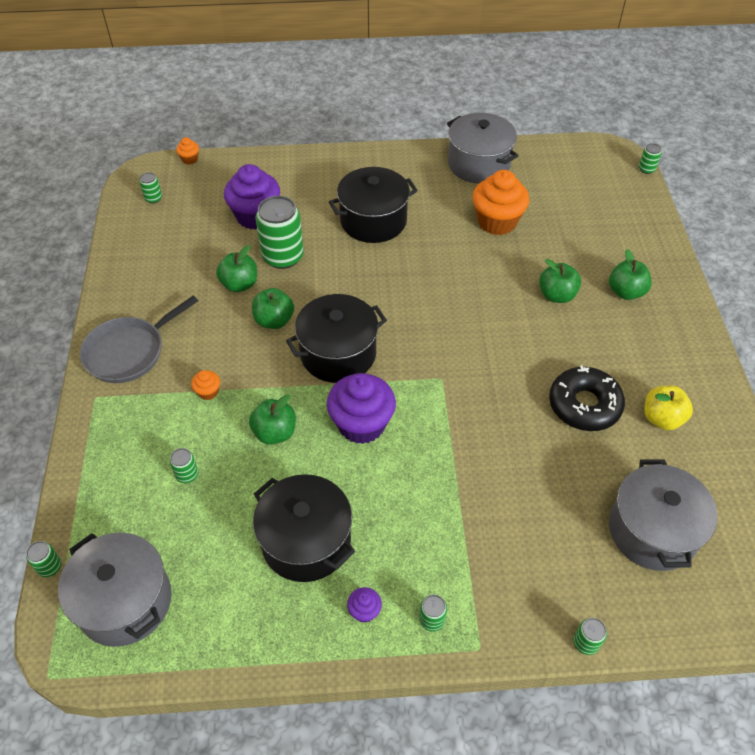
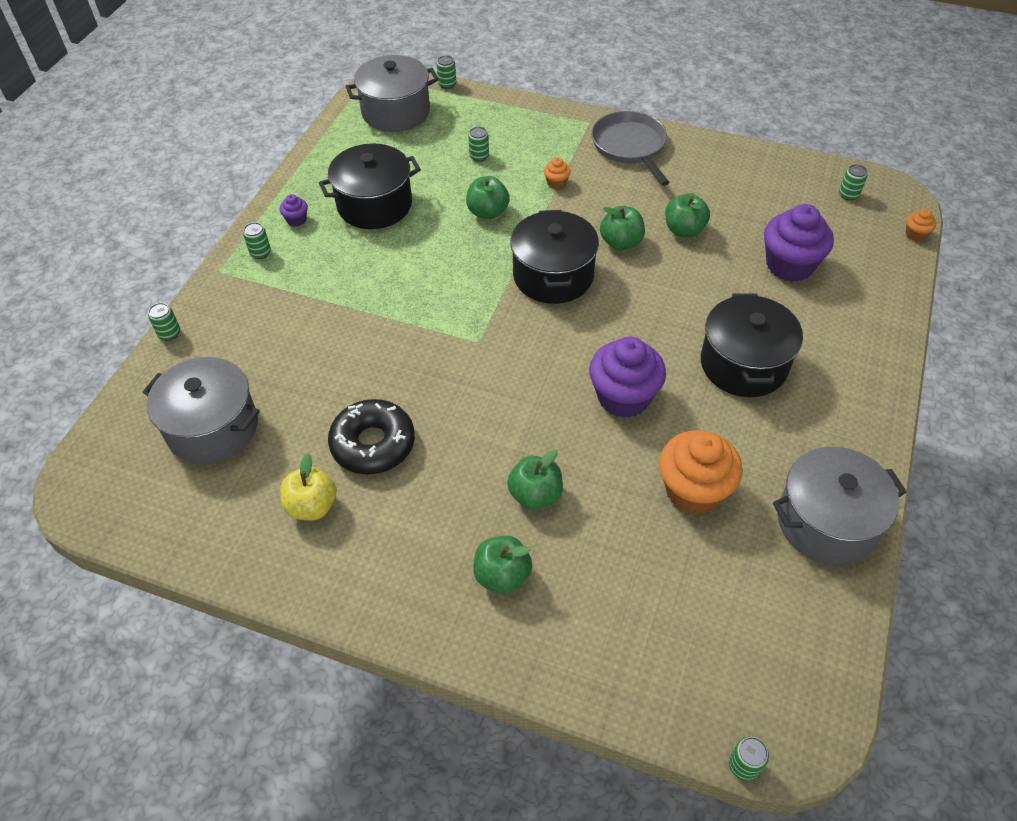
camera: 115 degrees right, 0 degrees up
green can [255,196,304,269] -> none
purple cupcake [327,373,396,444] -> purple cupcake moved to [589,337,666,418]

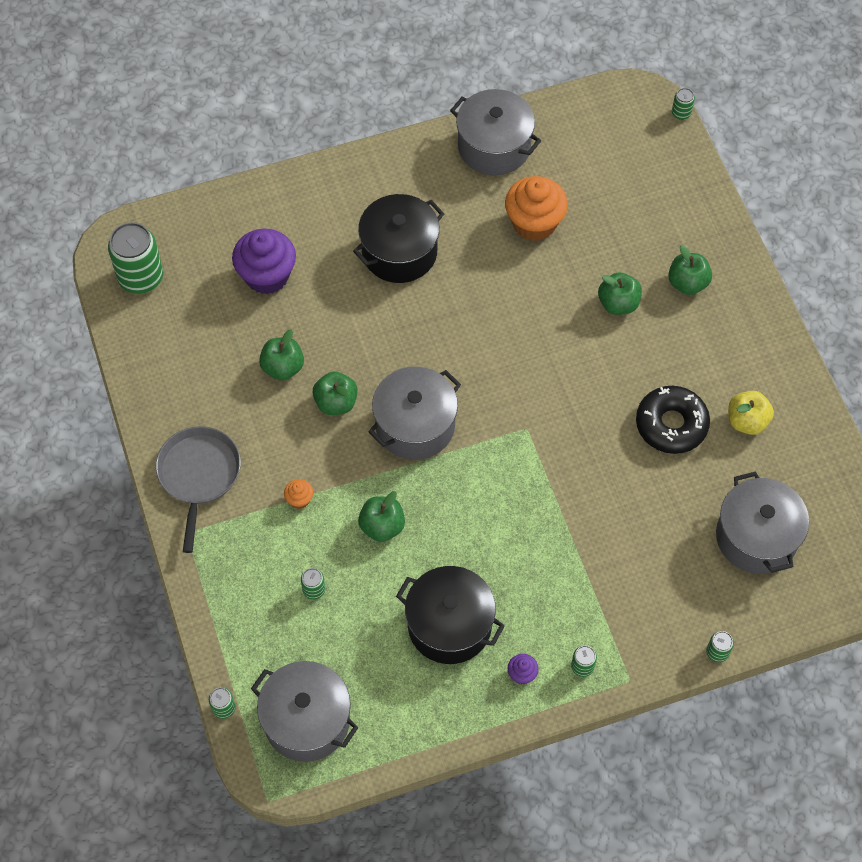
camera: 130 degrees left, 10 degrees up
black pot [510,210,599,304] -> grey pot [368,367,461,460]
purple cupcake [589,337,666,418] -> none
grey pan [591,111,670,186] -> grey pan turned 150 degrees clockwise [156,426,241,553]
green can [839,164,867,201] -> green can [108,222,163,294], size x2.22
orange cupcake [906,209,936,241] -> none

